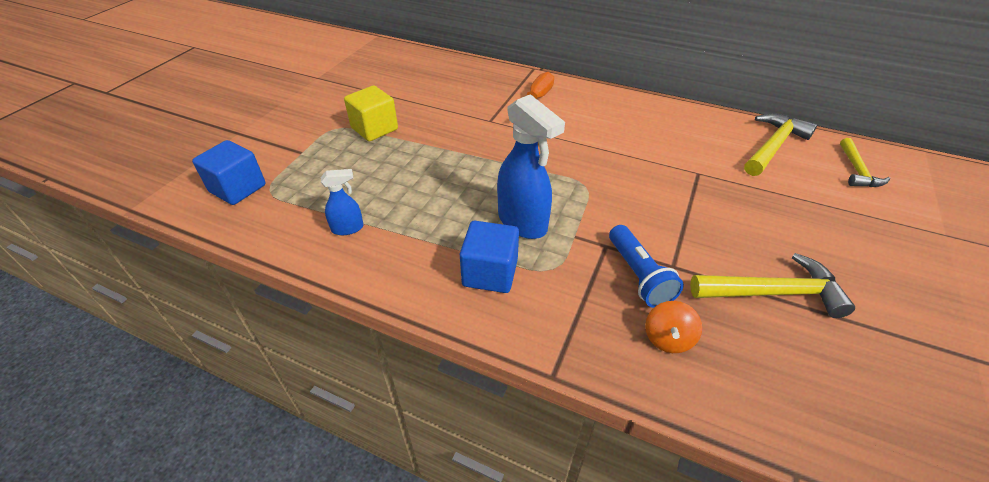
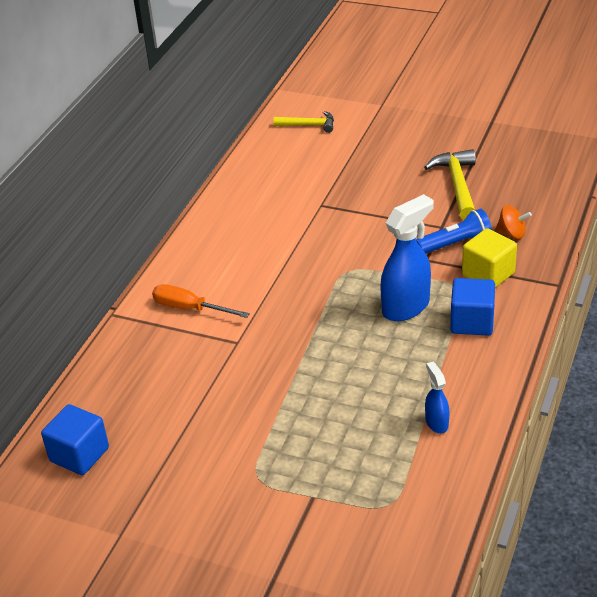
camera: 90 degrees left, 5 degrees down
blue cube [192,140,266,205] -> blue cube moved to [41,404,109,475]
yellow cube [344,85,398,141] -> yellow cube moved to [462,228,517,288]
yellow hammer [744,113,817,176] -> none

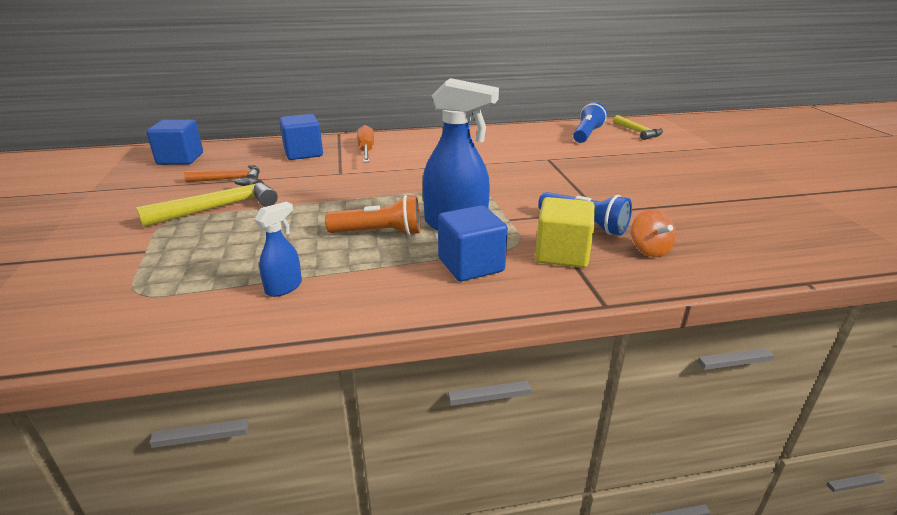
camera: 55 degrees right, 10 degrees down
yellow hammer [424,149,476,220] -> yellow hammer moved to [136,177,278,228]
none -> orange hammer [184,165,260,183]
none -> blue cube [279,114,323,160]
none -> orange flashlight [325,195,421,236]
none -> blue flashlight [573,102,607,143]

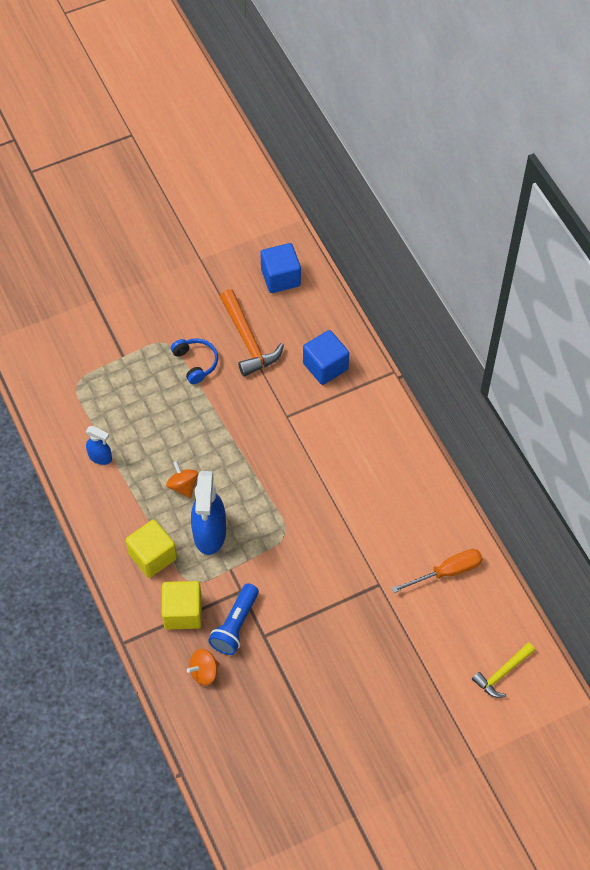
camera: 75 degrees right, 30 degrees up
yellow hammer [136,177,278,228] -> blue headphones [171,338,218,384]
orange hammer [184,165,260,183] -> orange hammer [220,289,284,376], size x1.56
orange flashlight [325,195,421,236] -> orange spinning top [166,461,199,498]
orange screwdriver [357,125,374,163] -> orange screwdriver moved to [391,549,483,593]
blue cube [438,205,508,281] -> yellow cube [125,520,177,578]
blue flashlight [573,102,607,143] -> none

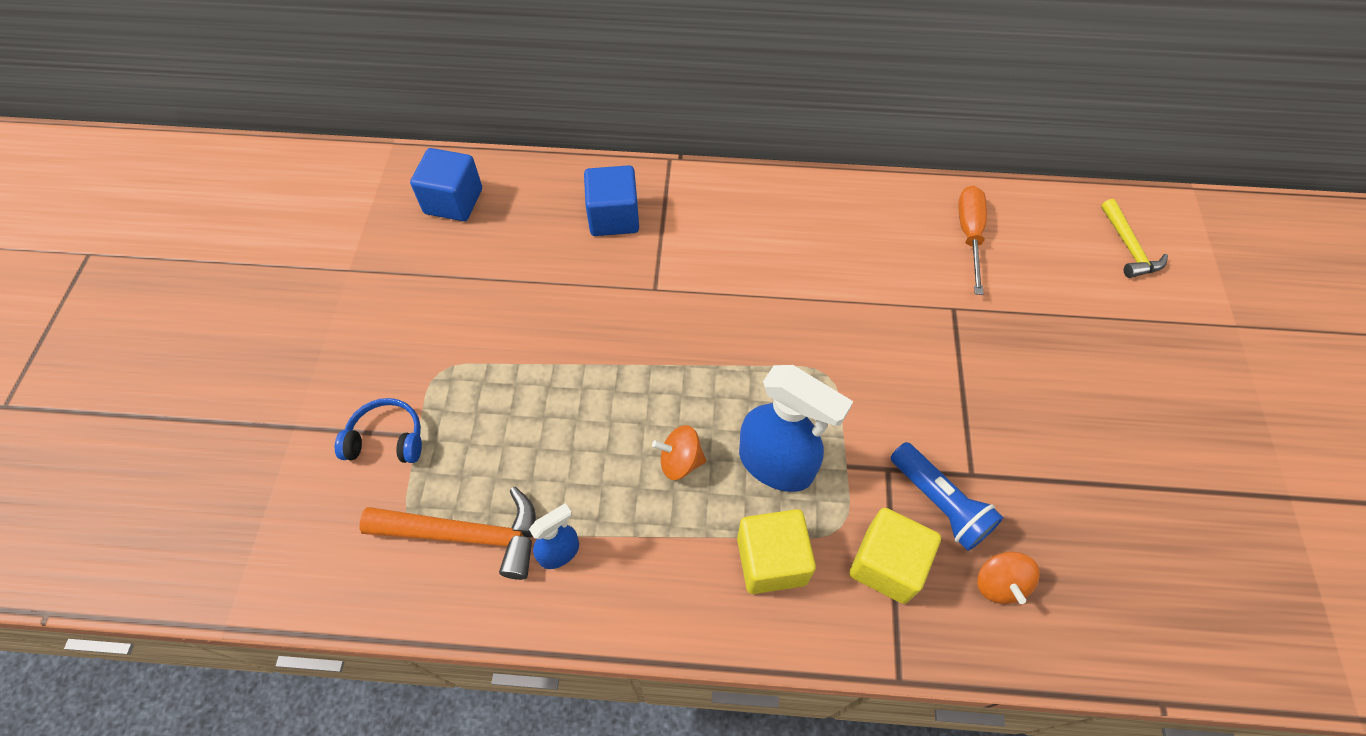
camera: 60 degrees left, 0 degrees up
blue headphones [171,338,218,384] -> blue headphones moved to [335,398,422,463]
orange hammer [220,289,284,376] -> orange hammer moved to [360,487,536,580]

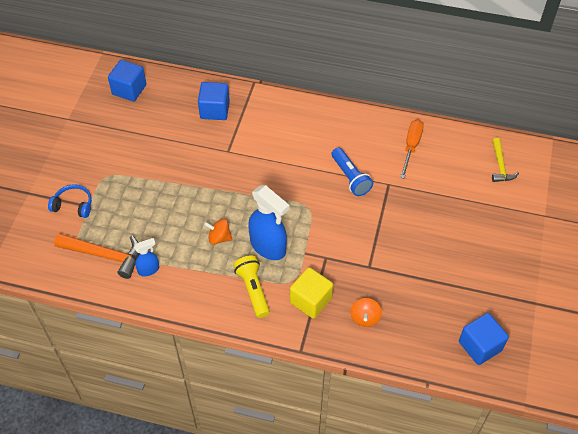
camera: 10 degrees right, 5 degrees down
yellow cube [737,509,816,594] -> yellow flashlight [233,256,270,318]
blue flashlight [891,442,1004,551] -> blue flashlight moved to [332,148,373,196]
none -> blue cube [459,313,509,365]

